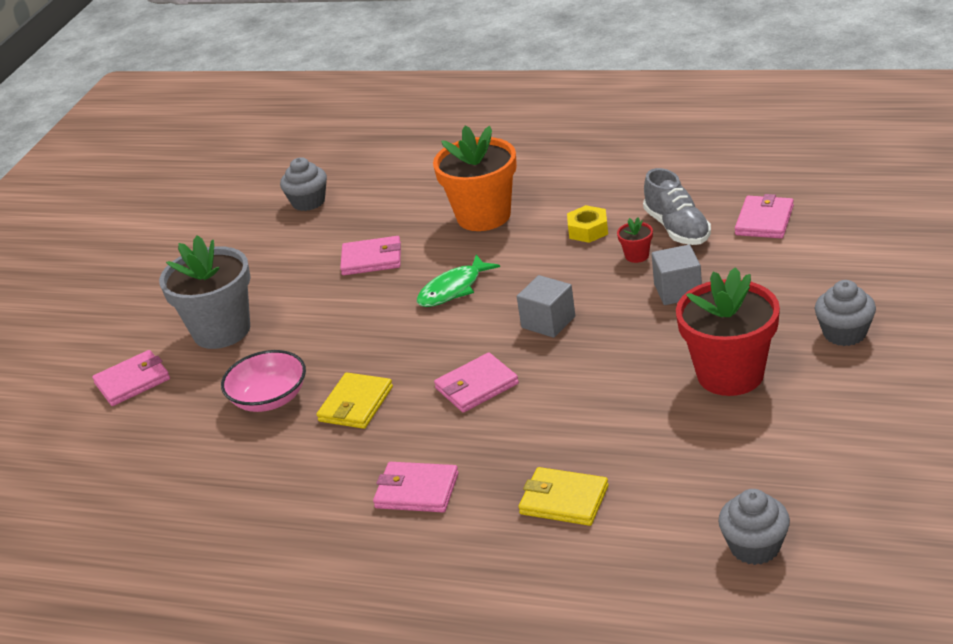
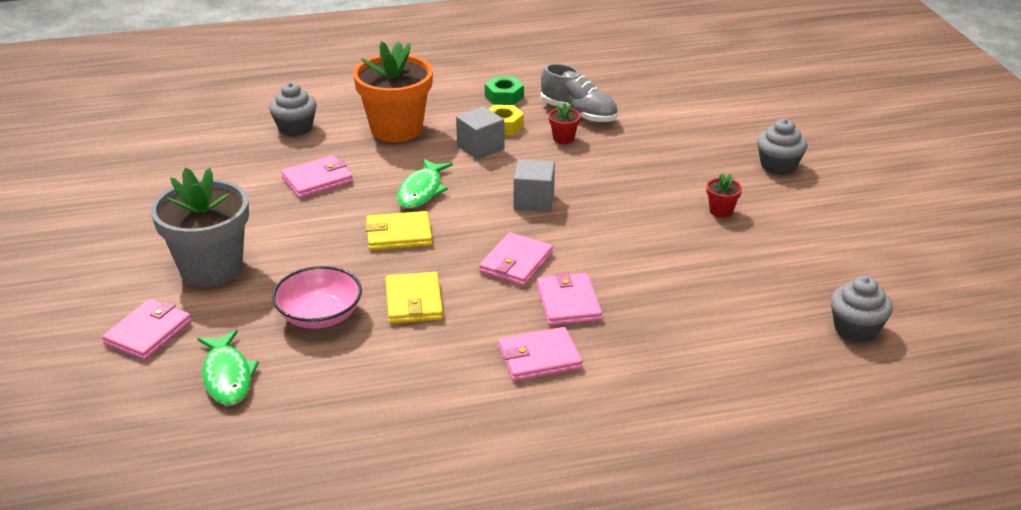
camera: 35 degrees left, 0 degrees up
grey cupcake [280,157,327,211] -> grey cupcake moved to [269,83,317,136]
yellow wallet [518,467,608,526] -> yellow wallet moved to [365,211,432,250]
grey cube [652,245,702,305] -> grey cube moved to [456,106,504,160]
red flower pot [676,267,780,396] -> red flower pot [706,173,742,218], size x0.41
pink wallet [735,194,794,238] -> pink wallet moved to [537,272,602,326]
none -> green fish [197,330,259,405]
none -> green nut [485,76,524,105]

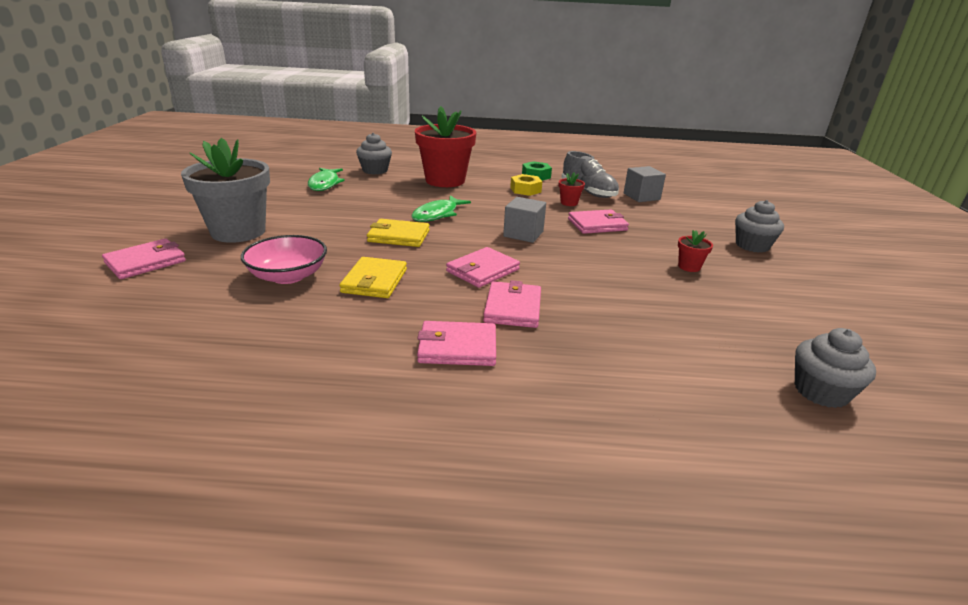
camera: 15 degrees right, 5 degrees down
green fish [197,330,259,405] -> green fish moved to [308,168,345,191]
pink wallet [281,155,353,198] -> pink wallet moved to [568,209,629,234]
orange flower pot [353,41,433,142] -> red flower pot [415,106,476,187]
grey cube [456,106,504,160] -> grey cube moved to [624,166,666,202]

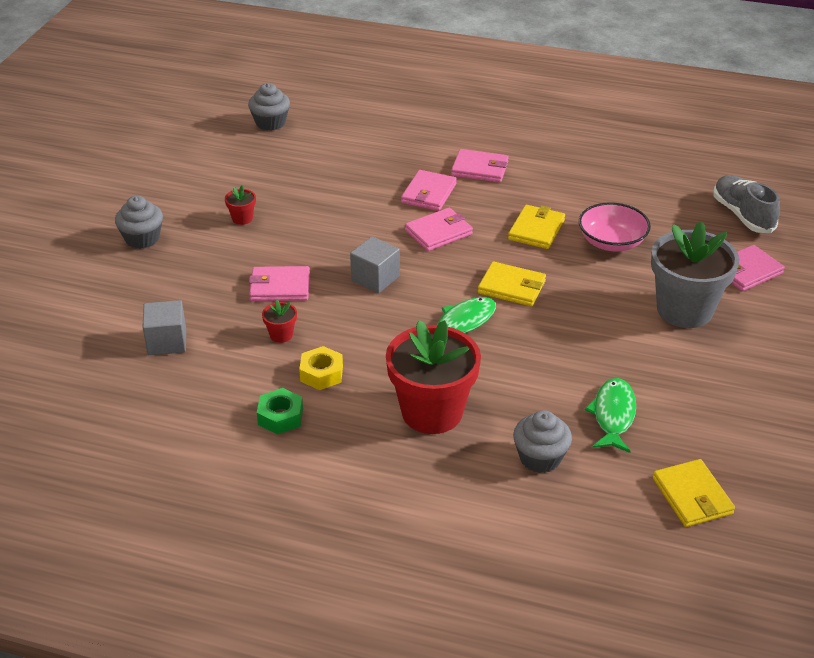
camera: 165 degrees left, 10 degrees up
grey shoe [562,151,619,198] -> grey shoe moved to [713,175,780,233]
none -> yellow wallet [653,459,735,527]

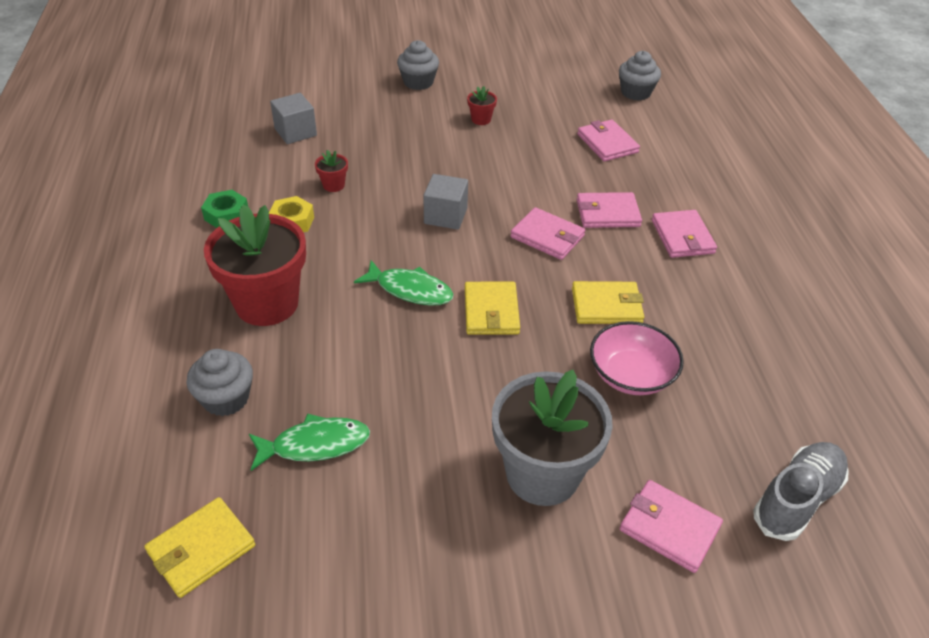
camera: 65 degrees right, 5 degrees up
pink wallet [249,266,310,301] -> pink wallet moved to [577,120,640,162]

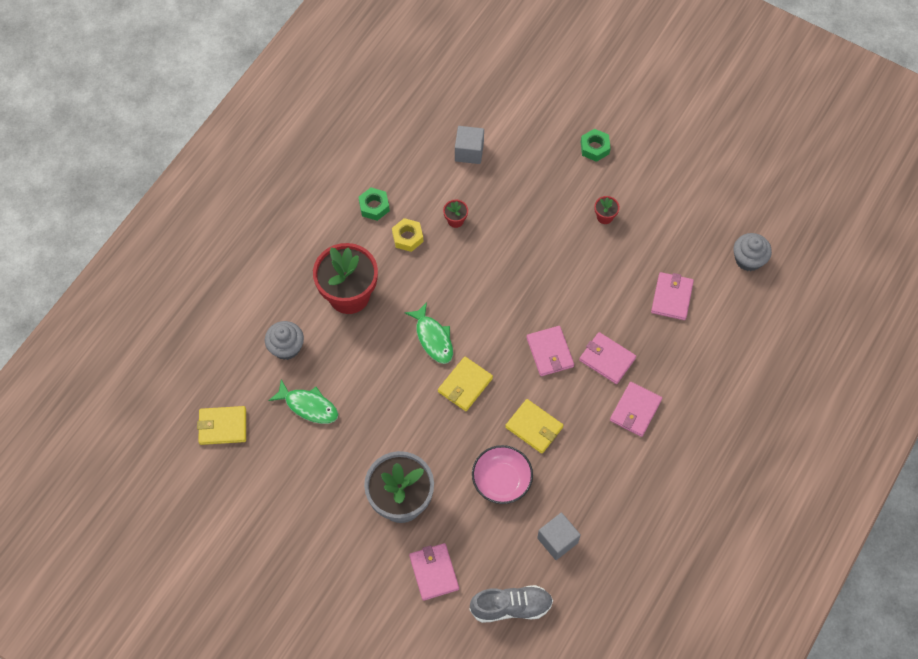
camera: 40 degrees right, 20 degrees up
grey cupcake [397,40,439,90] -> green nut [581,129,611,162]
grey cube [423,174,468,230] -> grey cube moved to [537,512,581,560]

